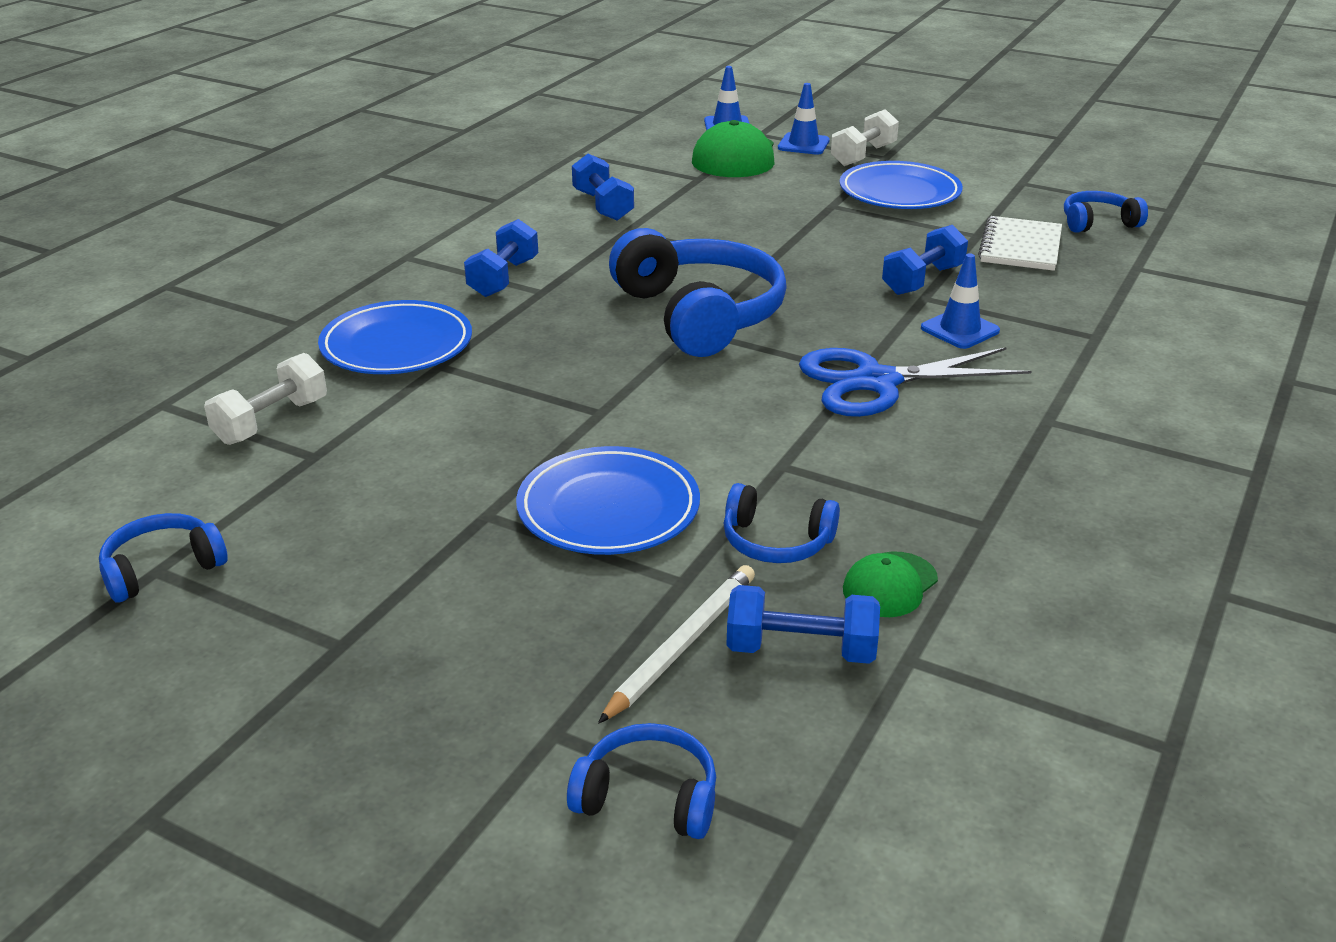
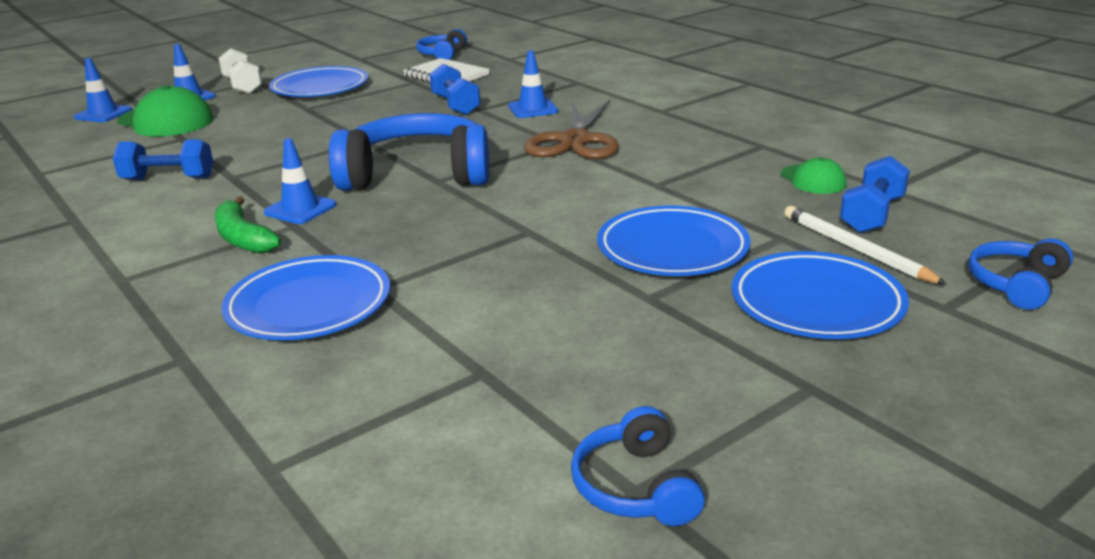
camera: 65 degrees left, 5 degrees down
white dumbbell [204,353,327,445] -> none
blue dumbbell [464,219,538,297] -> green banana [215,196,281,254]
blue headphones [723,483,840,563] -> none
blue scissors [799,347,1032,417] -> brown scissors [524,100,619,159]
none -> blue traffic cone [264,138,336,224]
none -> blue plate [732,251,909,339]

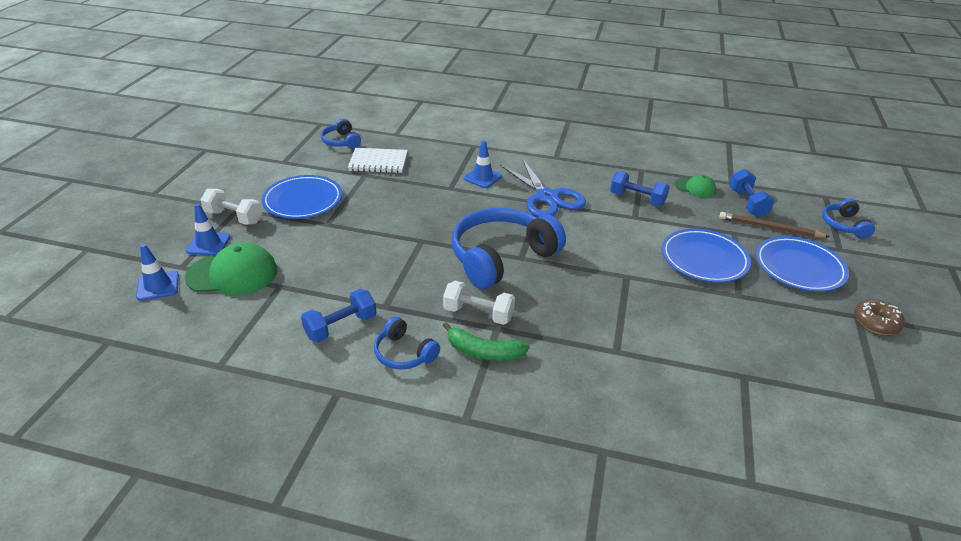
camera: 40 degrees left, 10 degrees up
blue plate [221,255,390,340] -> none
blue traffic cone [264,138,336,224] -> white dumbbell [443,281,515,325]
blue dumbbell [429,64,480,115] -> blue dumbbell moved to [610,171,669,206]
brown scissors [524,100,619,159] -> blue scissors [500,158,586,217]
blue headphones [571,406,705,526] -> blue headphones moved to [374,317,440,370]
white pencil [784,206,947,285] -> brown pencil [719,212,830,237]
none -> brown donut [854,299,905,335]

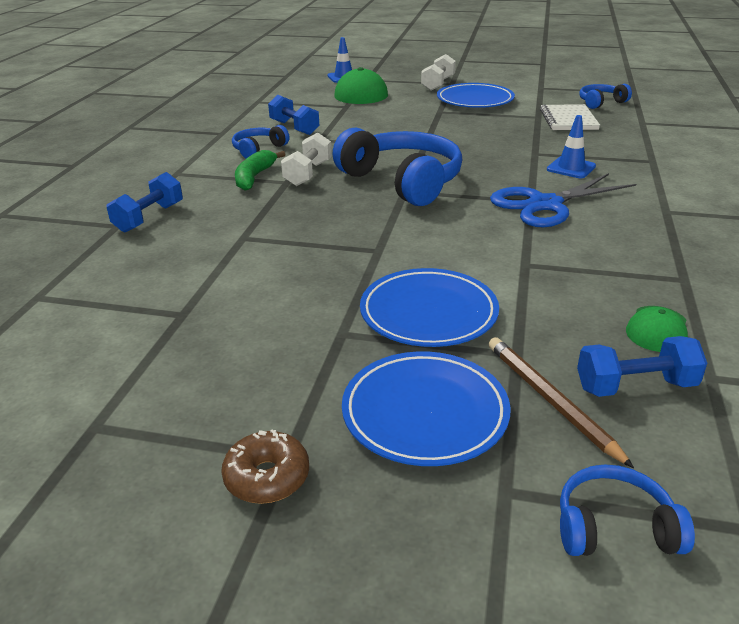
camera: 90 degrees right, 5 degrees down
blue traffic cone [186,204,230,255] -> none
blue dumbbell [610,171,669,206] -> blue dumbbell moved to [107,172,183,232]
brown pencil [719,212,830,237] -> brown pencil turned 45 degrees counterclockwise [489,337,634,468]

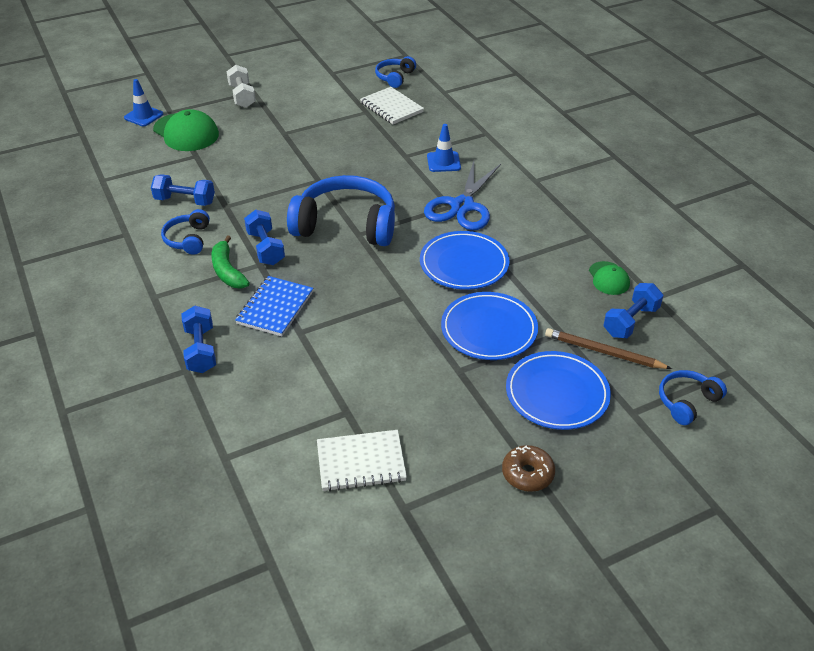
camera: 40 degrees left, 10 degrees up
white dumbbell [281,133,332,186] -> blue dumbbell [244,210,285,265]
blue plate [437,83,515,108] -> blue plate moved to [420,231,509,290]
none -> blue notebook [235,276,313,336]
none -> white notebook [317,430,407,491]

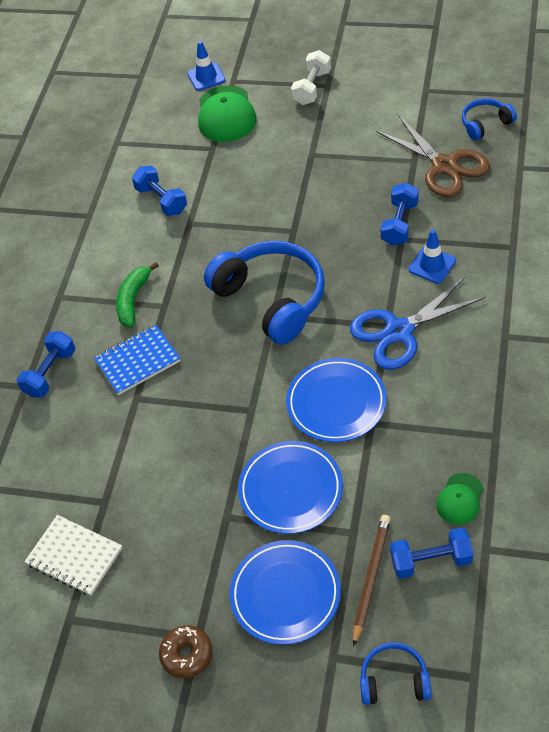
camera: 45 degrees right, 10 degrees up
blue headphones [161,209,210,255] -> none
blue dumbbell [244,210,285,265] -> blue dumbbell moved to [381,182,419,246]
white notebook [360,87,424,124] -> brown scissors [376,115,490,197]
brown pencil [545,328,672,369] -> brown pencil turned 45 degrees clockwise [353,515,390,647]

